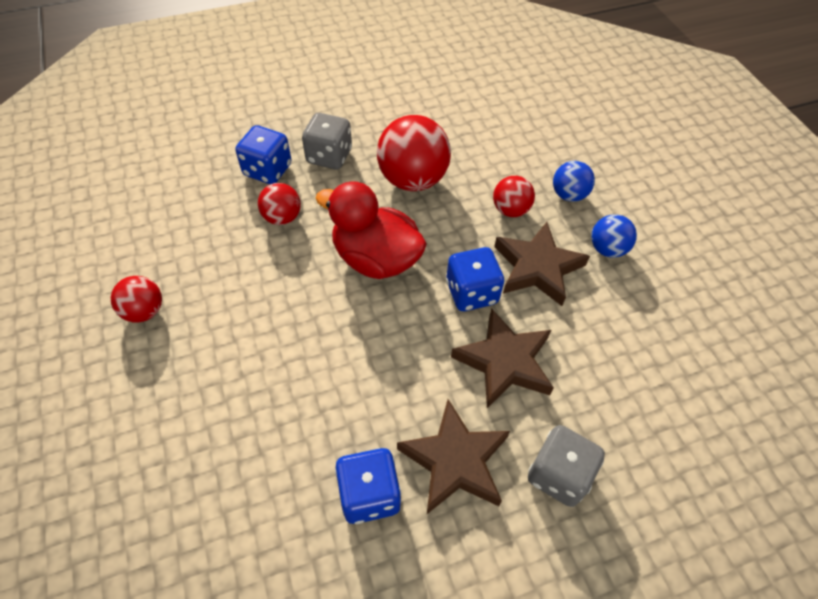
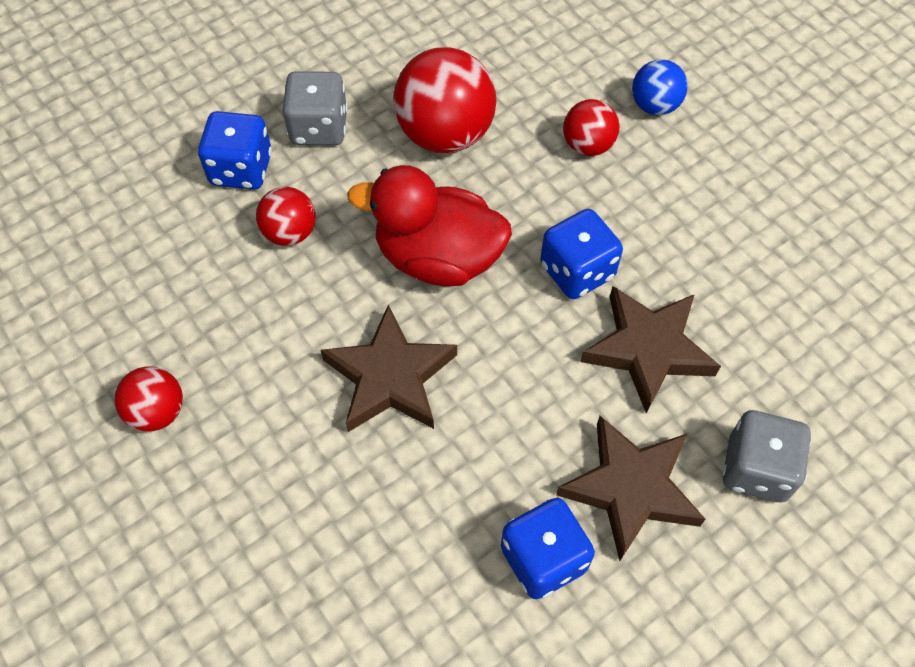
camera: 15 degrees left, 5 degrees up
brown star [494,222,590,306] -> brown star moved to [321,304,457,432]
blue ball [591,214,637,258] -> none

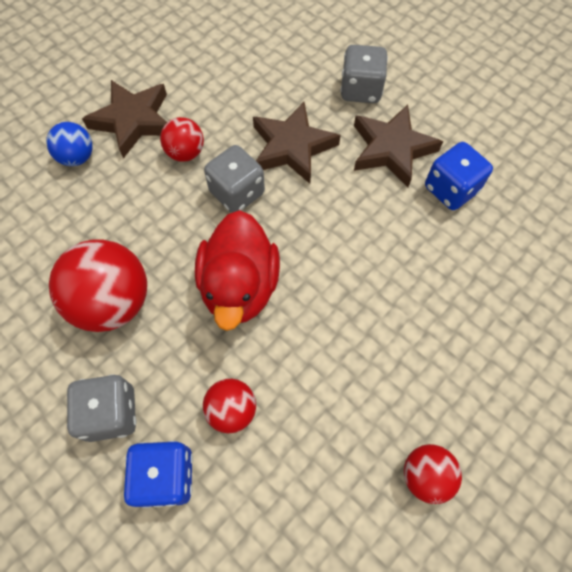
camera: 100 degrees left, 5 degrees up
brown star [321,304,457,432] -> brown star moved to [82,80,167,158]
blue dice [540,209,623,299] -> grey dice [204,145,265,213]
red ball [563,99,619,156] -> red ball moved to [160,117,204,162]

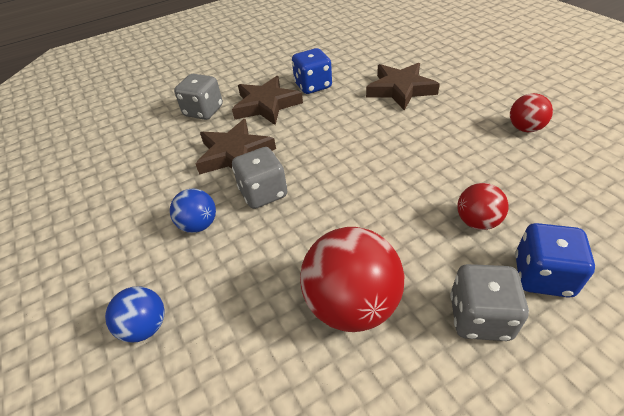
camera: 70 degrees left, 20 degrees down
brown star [82,80,167,158] -> brown star moved to [366,63,440,110]
red ball [160,117,204,162] -> blue ball [170,188,216,233]
red duck [195,210,280,331] -> none

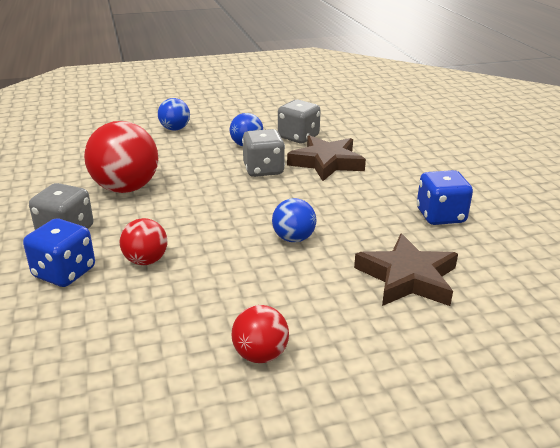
camera: 100 degrees right, 15 degrees down
grey dice [174,74,223,120] -> grey dice moved to [278,100,321,143]
brown star [232,76,303,125] -> none
none -> blue ball [272,198,316,242]

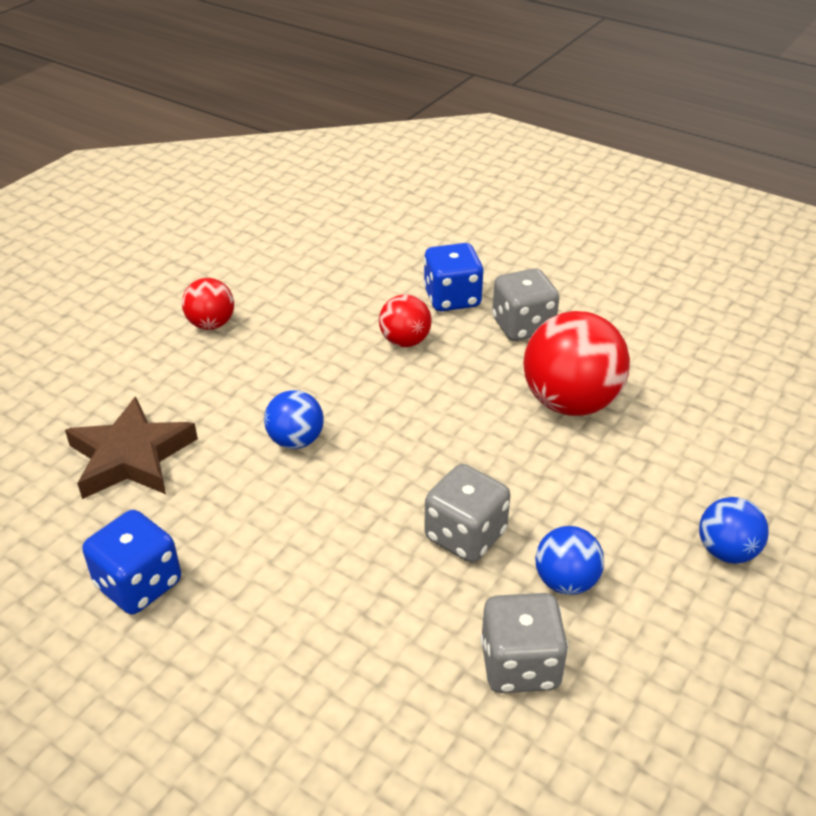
camera: 140 degrees right, 10 degrees up
brown star [287,135,366,181] -> none

